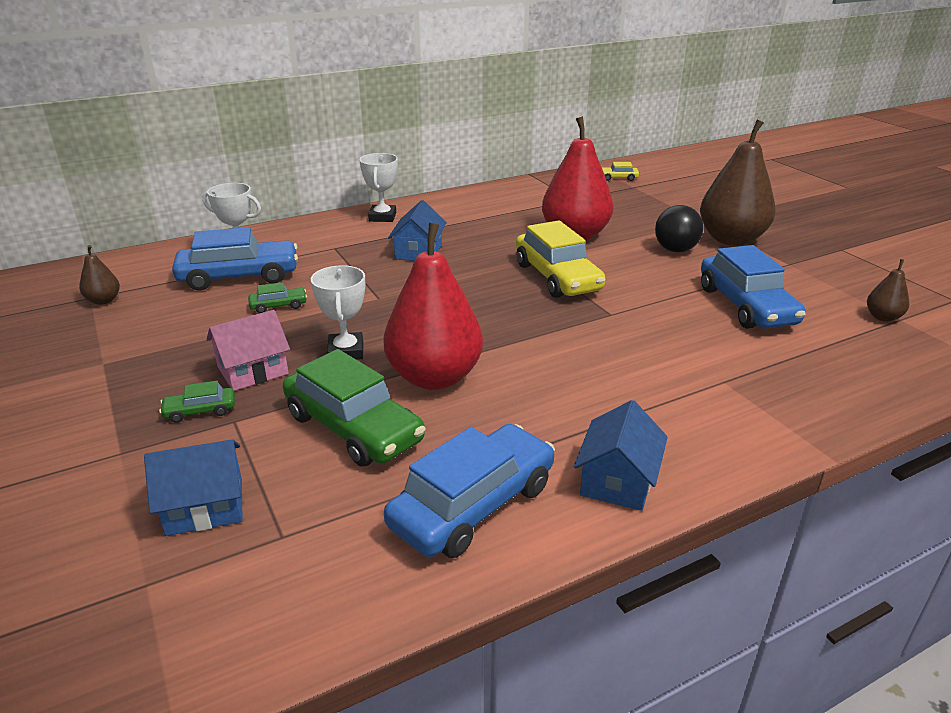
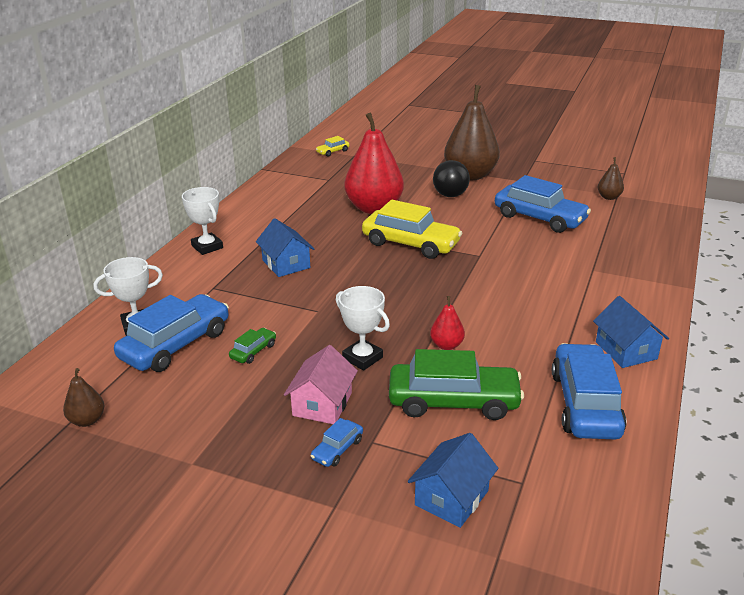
camera: 40 degrees left, 0 degrees up
green car [159,381,235,423] -> blue car [310,418,363,467]
red pear [383,223,483,390] -> red pear [430,296,465,350], size x0.44

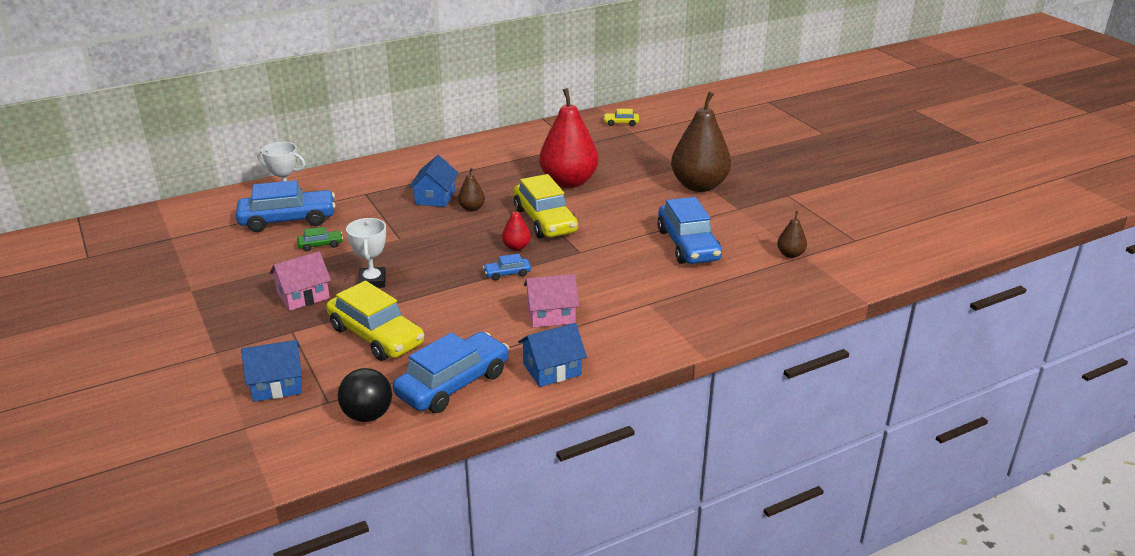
camera: 40 degrees right, 0 degrees up
brown pear [63,368,105,427] -> brown pear moved to [458,168,485,212]
white trophy [182,187,223,255] -> none
blue car [310,418,363,467] -> blue car moved to [483,254,531,281]
green car [389,349,524,420] -> yellow car [326,281,424,361]
red pear [430,296,465,350] -> red pear moved to [502,204,531,251]
black ball [433,160,470,197] -> black ball moved to [338,368,392,422]
blue house [593,296,669,368] -> blue house turned 45 degrees clockwise [518,323,587,387]
none -> pink house [524,274,579,328]

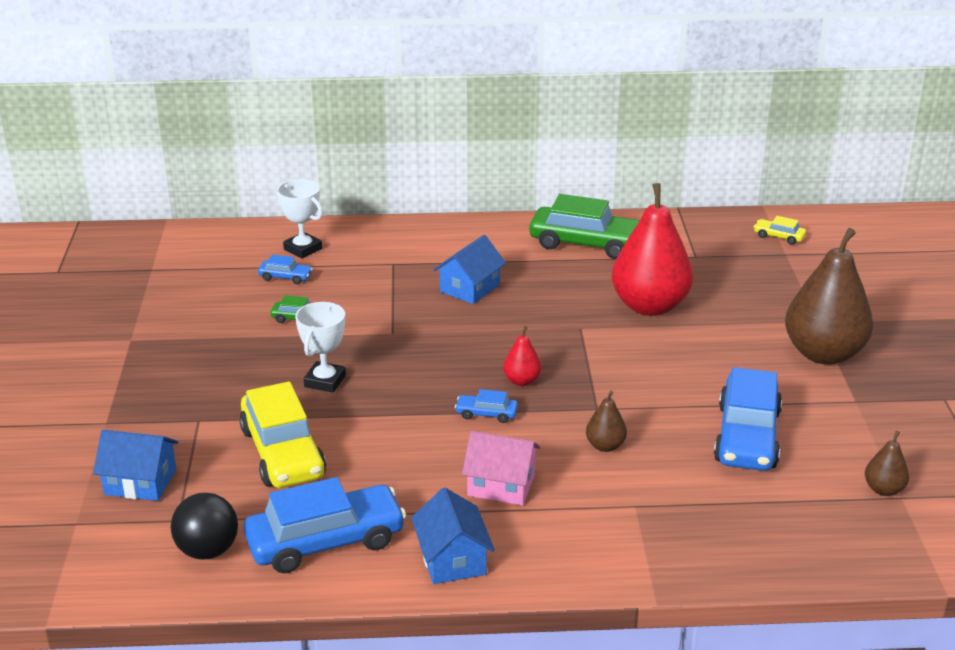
camera: 25 degrees right, 0 degrees up
blue car [236,180,336,232] -> blue car [258,255,313,284], size x0.45
pink house [270,251,331,311] -> none
brown pear [458,168,485,212] -> brown pear moved to [586,391,627,452]
yellow car [514,174,578,238] -> none
blue house [518,323,587,387] -> blue house turned 75 degrees clockwise [411,488,495,584]
none -> green car [529,194,640,259]

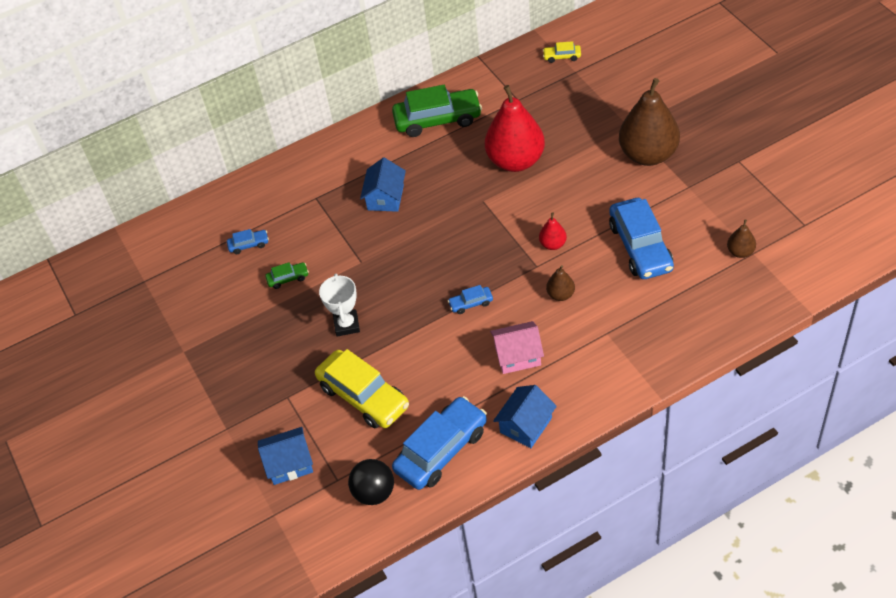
camera: 20 degrees left, 20 degrees up
white trophy [277,179,323,258] -> none
blue house [411,488,495,584] -> blue house turned 75 degrees clockwise [493,385,557,448]
red pear [503,326,542,386] -> red pear moved to [539,212,567,250]

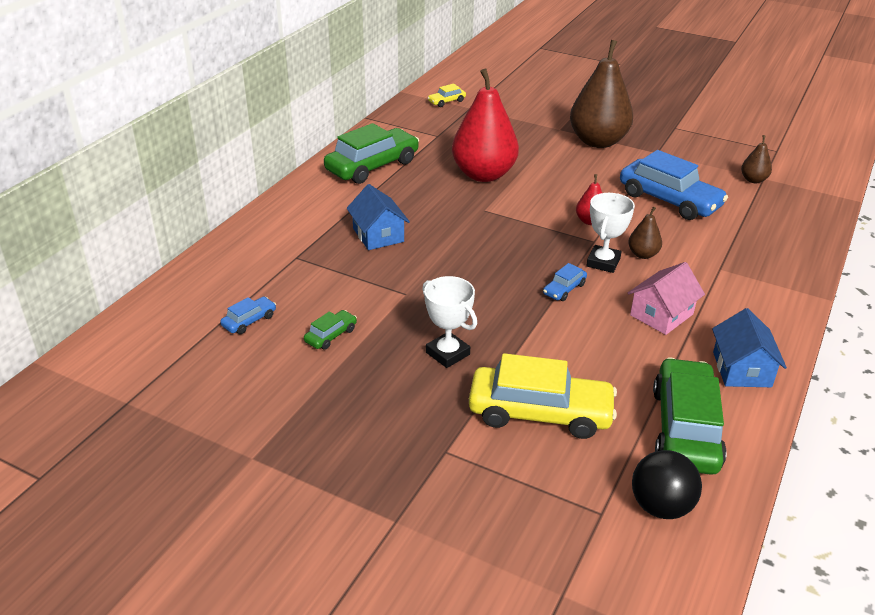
camera: 40 degrees left, 15 degrees down
blue house [258,427,313,485] -> none
blue car [392,396,487,490] -> green car [653,358,727,475]
none -> white trophy [586,193,635,273]

